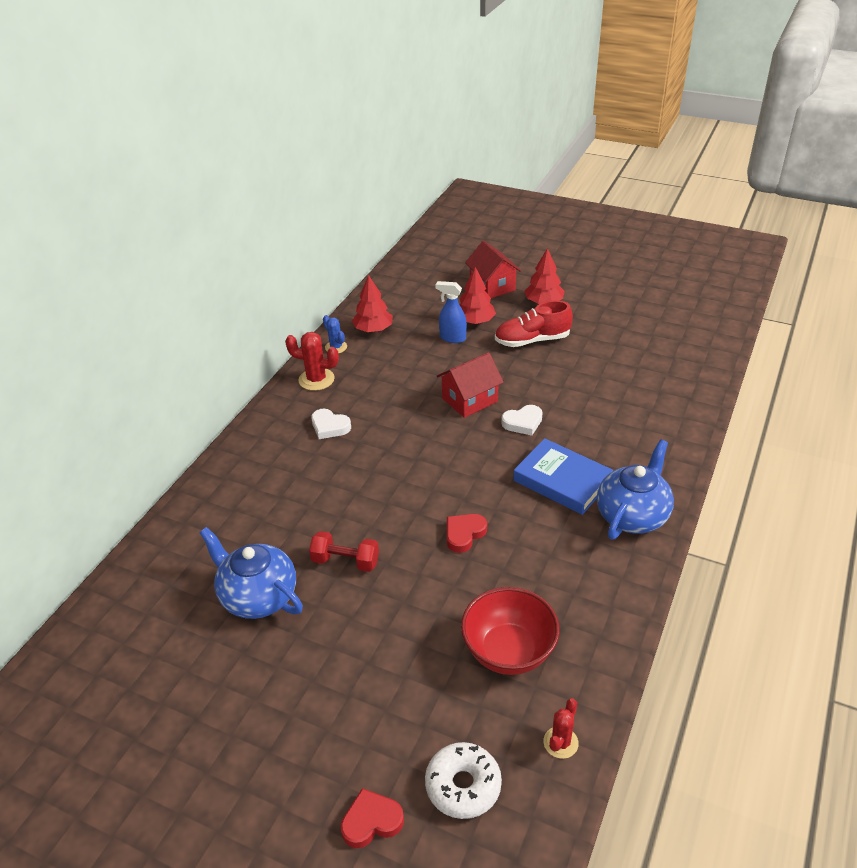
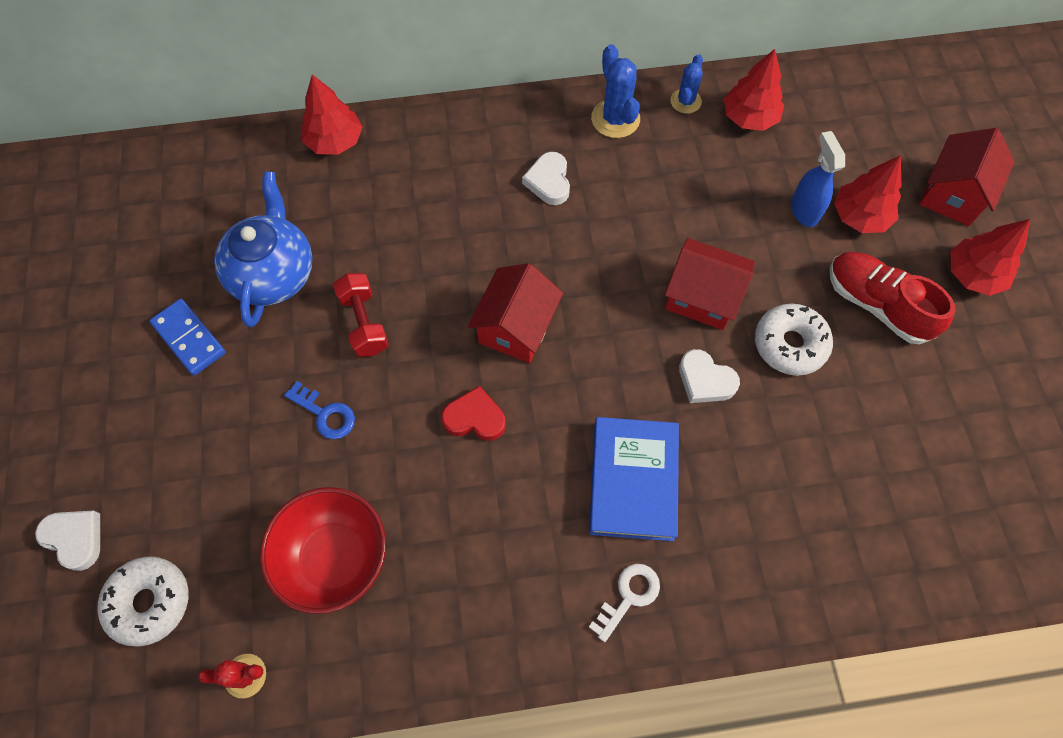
camera: 55 degrees right, 25 degrees up
red cactus [285,332,339,391] -> blue cactus [591,44,640,138]
red heart [341,788,404,848] -> white heart [35,510,100,571]
blue teapot [597,439,674,540] -> white key [589,564,660,642]
none -> blue domino [149,299,226,376]
none -> blue key [284,381,355,439]
none -> red tree [302,74,362,155]
none -> red house [468,263,563,363]
none -> white donut [755,304,833,376]

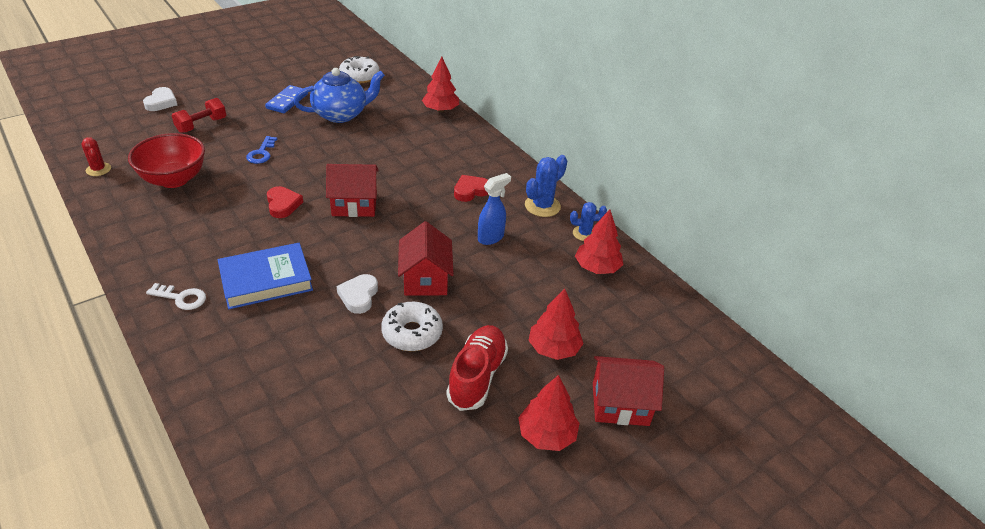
camera: 60 degrees right, 25 degrees down
white donut [97,556,189,647] -> white donut moved to [339,56,380,83]
red dumbbell [333,273,389,357] -> red dumbbell moved to [172,98,226,133]
white heart [522,152,570,205] -> red heart [454,175,488,202]
blue spray bottle [791,131,845,227] -> blue spray bottle moved to [478,173,511,245]

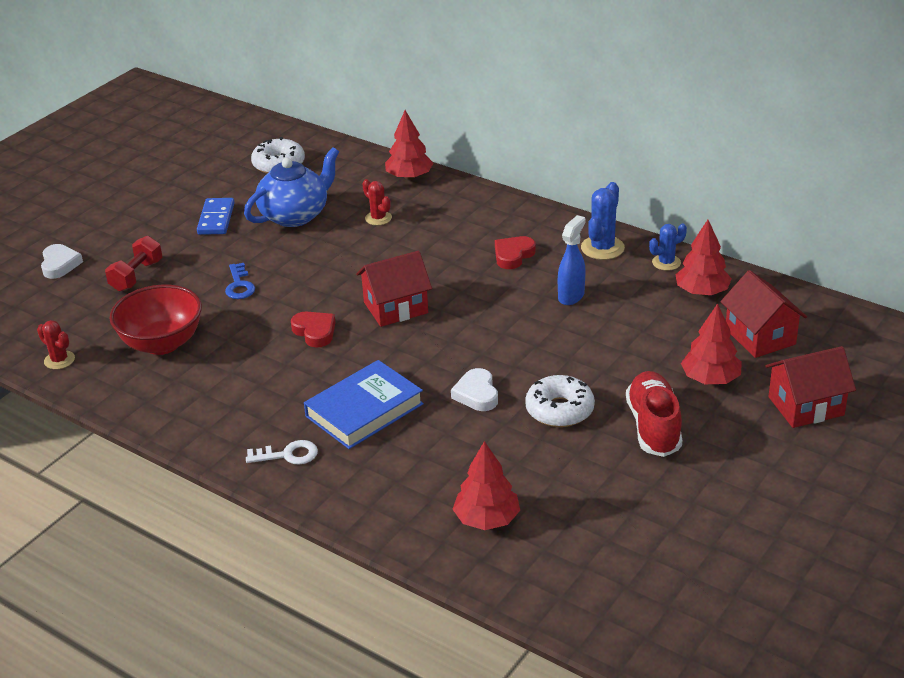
camera: 15 degrees left, 5 degrees down
red house [398,221,454,296] -> red house moved to [720,270,807,358]
red tree [518,375,580,451] -> red tree moved to [453,441,520,530]
none -> red cactus [362,179,392,225]

